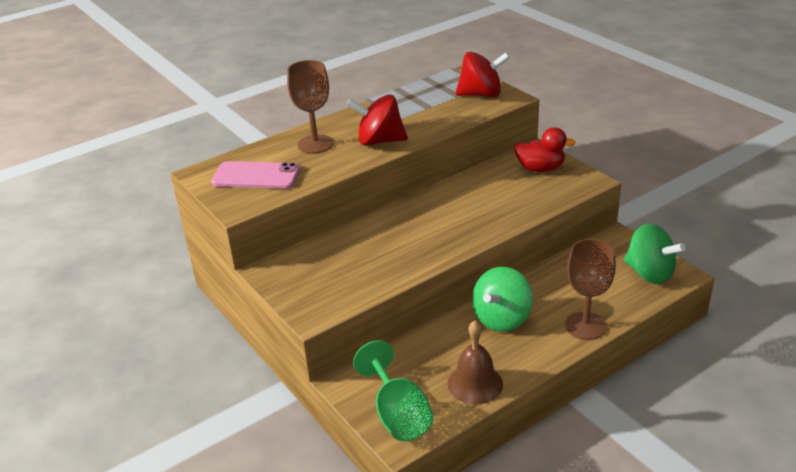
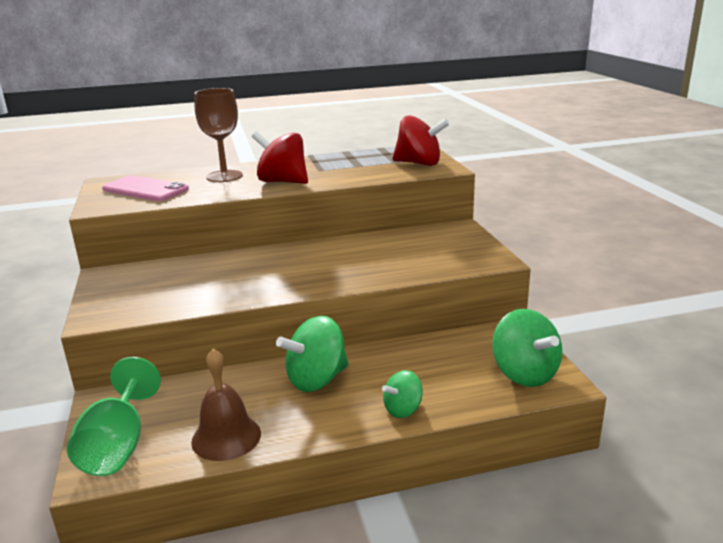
camera: 20 degrees right, 10 degrees down
red duck [514,127,576,172] -> none
brown goblet [565,239,616,340] -> green spinning top [382,370,423,418]

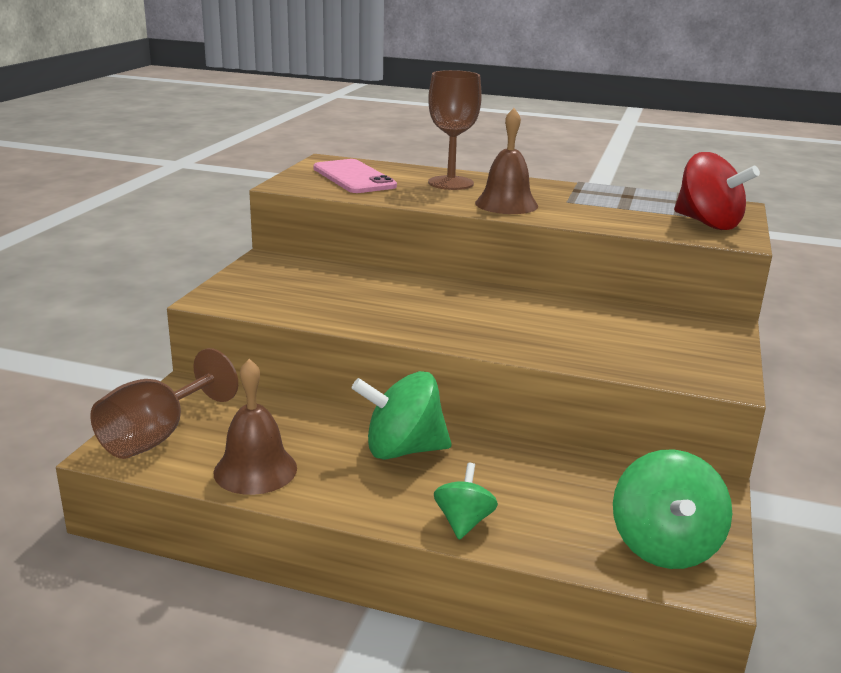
camera: 30 degrees right, 0 degrees up
green goblet [67,357,161,476] -> brown goblet [90,348,238,459]
red spinning top [252,131,308,184] -> brown bell [475,108,538,214]
green spinning top [382,370,423,418] -> green spinning top turned 105 degrees clockwise [434,463,498,540]

